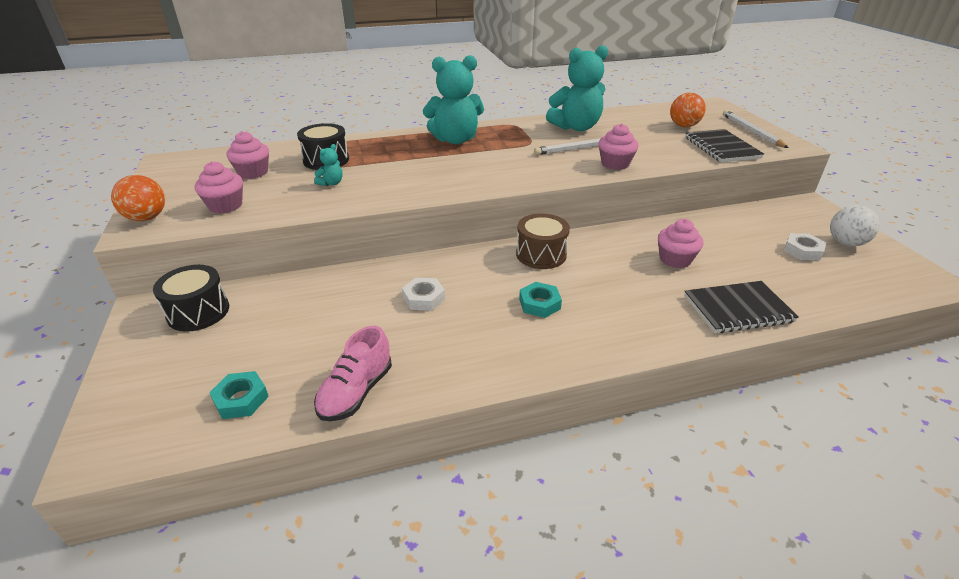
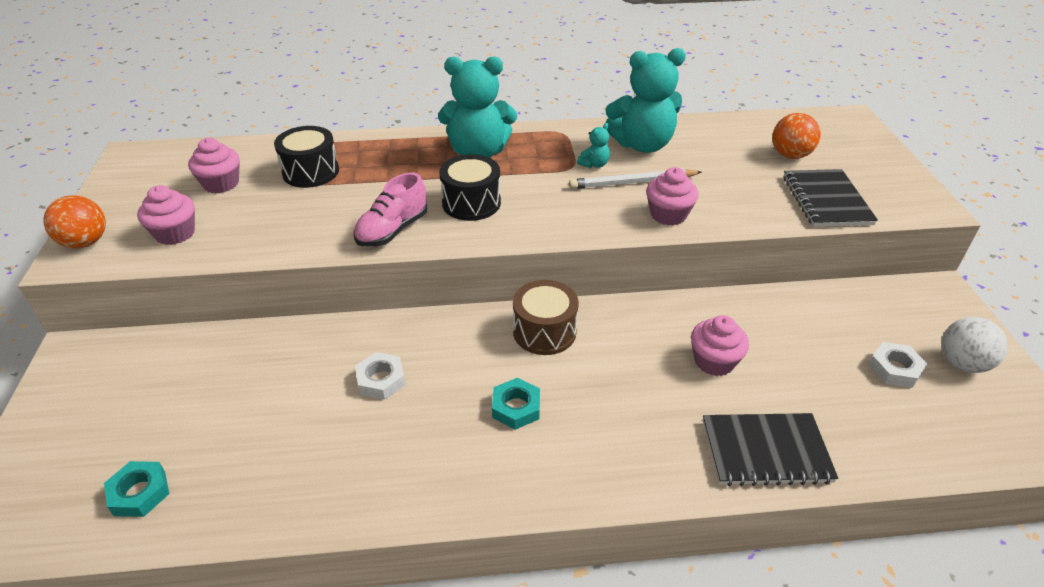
camera: 10 degrees right, 5 degrees up
black drum [153,265,229,332] -> black drum moved to [439,154,501,221]
turquoise teddy bear [314,144,343,186] -> turquoise teddy bear moved to [577,123,610,168]
pink shoe [314,325,392,421] -> pink shoe moved to [354,173,427,247]
white pencil [723,110,788,148] -> none

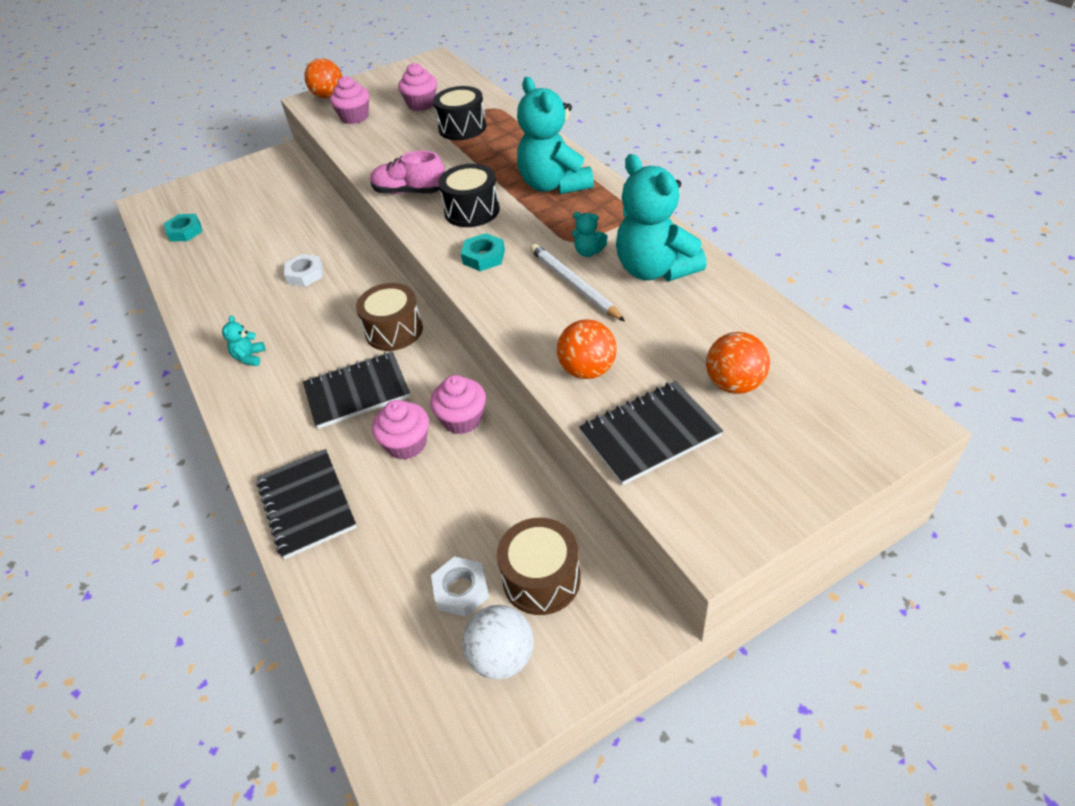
camera: 70 degrees right, 5 degrees up
turquoise nut [492,378,540,430] -> turquoise nut moved to [461,233,505,271]
pink cupcake [646,167,699,226] -> pink cupcake moved to [430,375,486,434]
none -> turquoise teddy bear [222,315,265,366]
none -> black notebook [303,352,410,429]
none -> brown drum [497,518,581,615]
none -> orange ball [557,319,617,379]

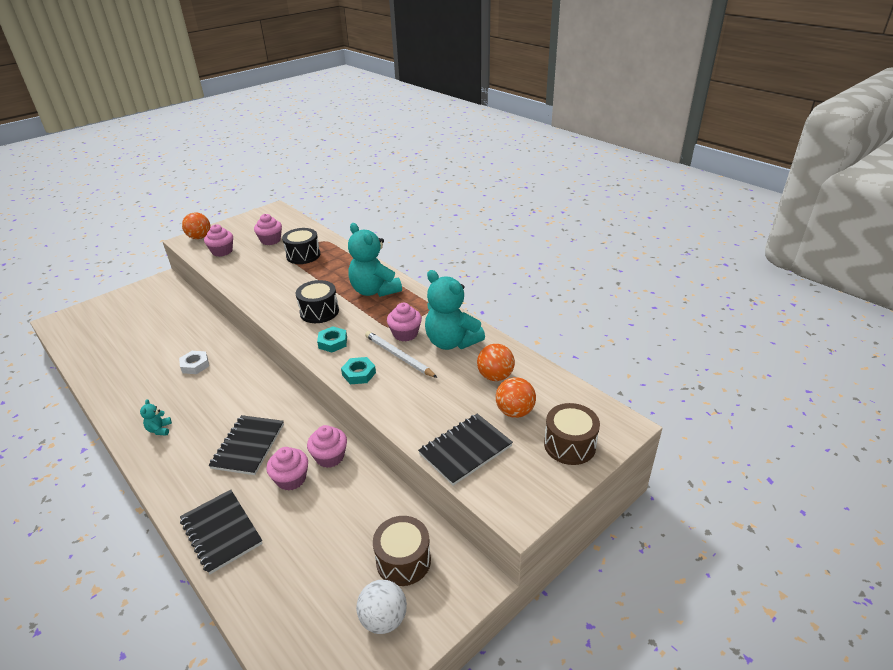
camera: 15 degrees left, 10 degrees down
turquoise nut [164,214,202,241] -> turquoise nut moved to [341,357,376,384]
black notebook [303,352,410,429] -> black notebook turned 45 degrees counterclockwise [209,415,284,475]
brown drum [356,283,423,351] -> brown drum moved to [544,403,600,465]
pink shoe [370,151,445,194] -> none
white nut [431,556,489,617] -> none
orange ball [557,319,617,379] -> orange ball moved to [477,344,515,381]
turquoise teddy bear [572,212,608,257] -> pink cupcake [387,303,422,341]

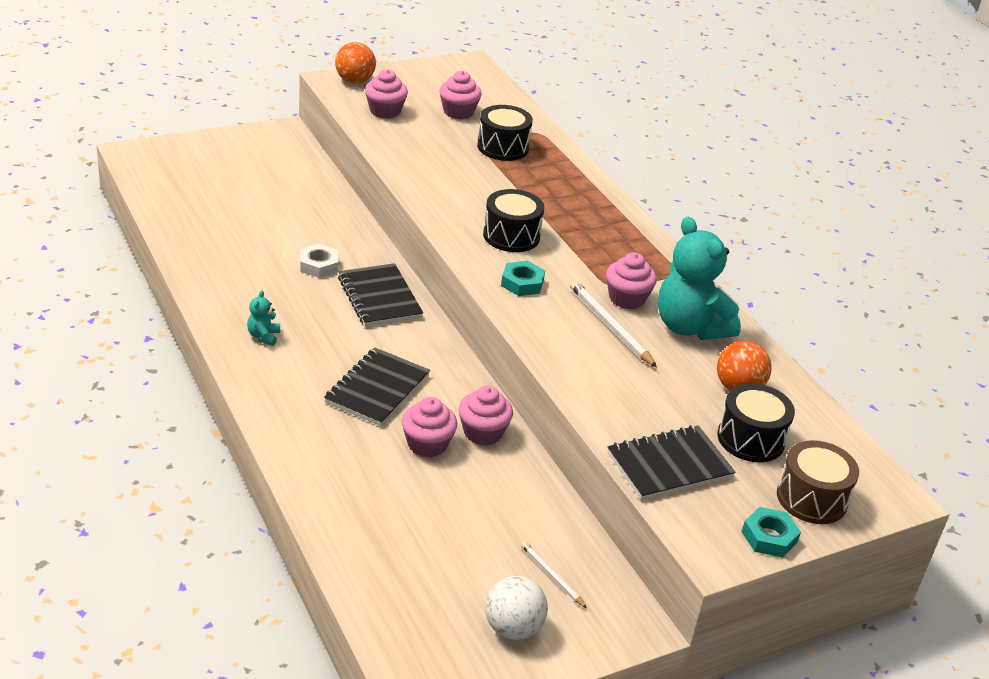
camera: 10 degrees right, 0 degrees up
black notebook [180,490,263,574] -> black notebook moved to [338,263,423,327]
turquoise nut [341,357,376,384] -> turquoise nut moved to [742,507,801,557]
turquoise teddy bear [348,223,402,297] -> none
brown drum [373,516,431,586] -> white pencil [521,541,587,608]
orange ball [496,377,536,418] -> black drum [717,383,795,462]

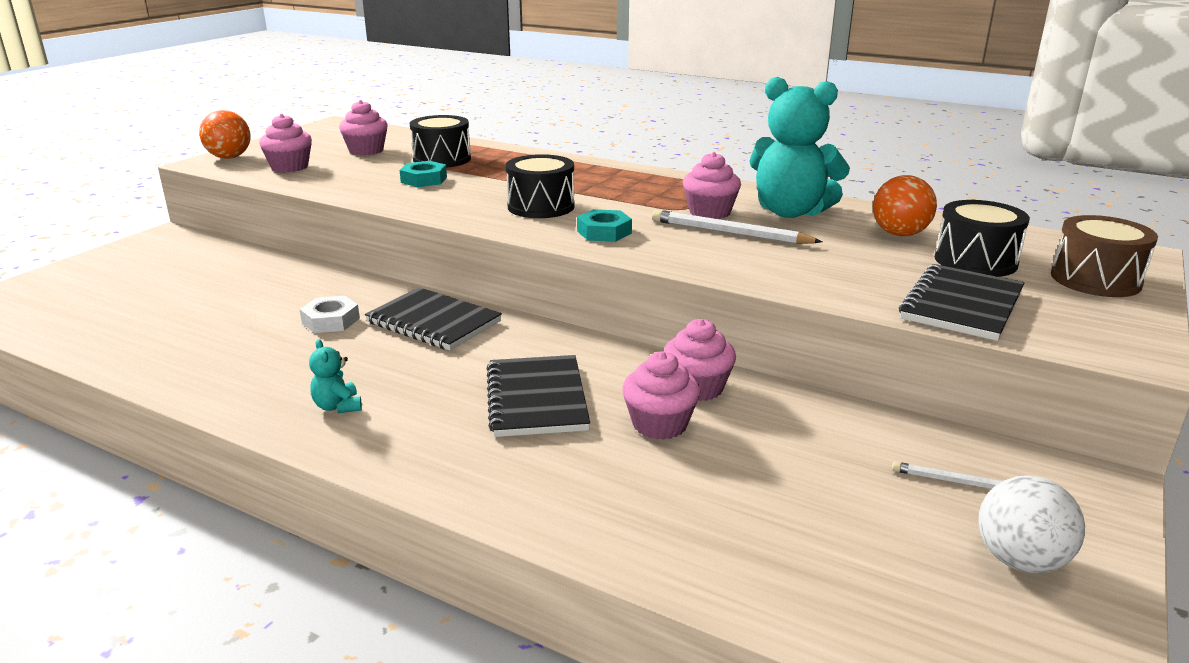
camera: 30 degrees left, 10 degrees down
turquoise nut [742,507,801,557] -> turquoise nut moved to [400,161,447,187]

